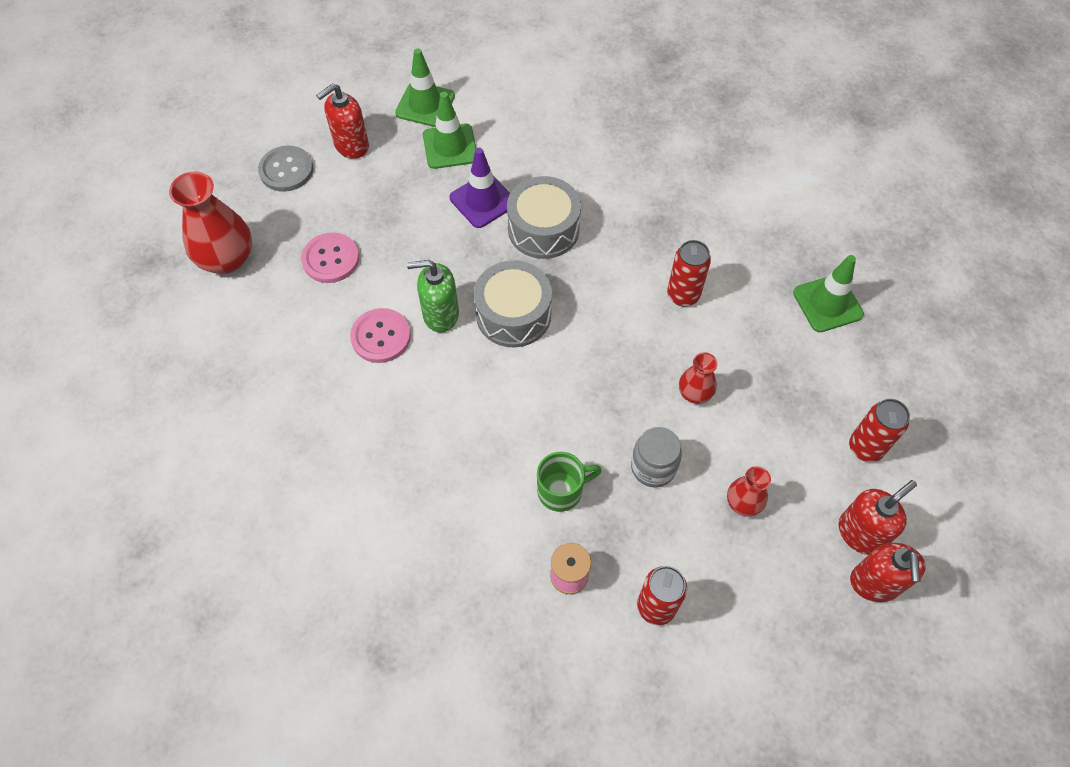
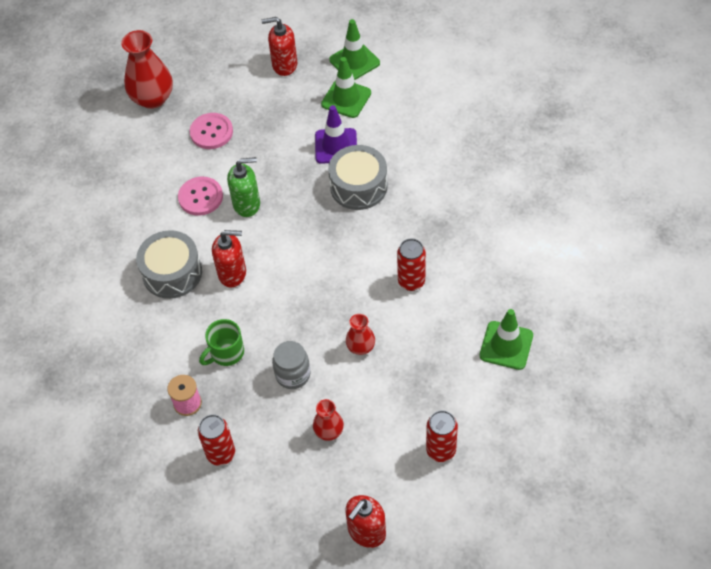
camera: 40 degrees right, 5 degrees down
grey button [258,146,314,192] -> none
green soap dispenser [407,260,459,332] -> green soap dispenser turned 135 degrees clockwise [227,157,260,217]
grey drum [474,260,552,348] -> grey drum moved to [136,230,202,299]
green mug [537,452,602,512] -> green mug turned 120 degrees clockwise [199,319,244,366]
red soap dispenser [839,480,917,555] -> red soap dispenser moved to [212,230,246,287]

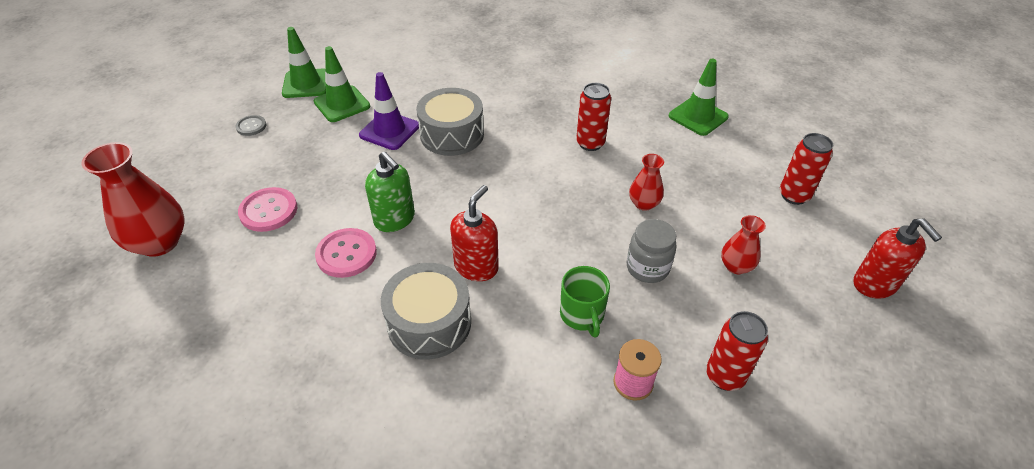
camera: 65 degrees left, 10 degrees down
green soap dispenser [227,157,260,217] -> green soap dispenser turned 120 degrees clockwise [365,151,415,232]
red soap dispenser [262,17,297,76] -> grey button [236,115,266,136]

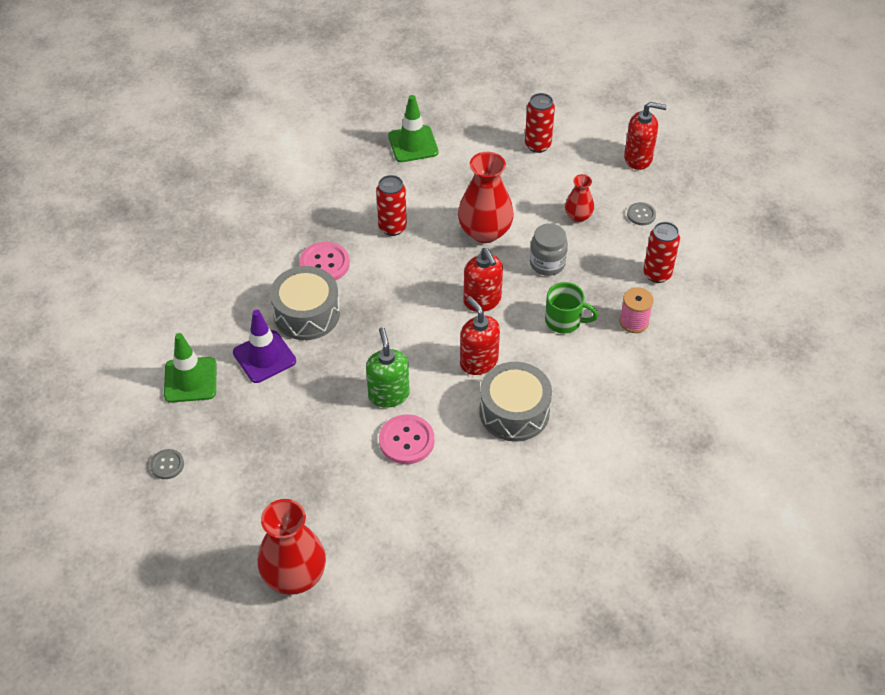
camera: 60 degrees left, 5 degrees up
pink button [238,187,297,232] -> pink button moved to [299,242,350,281]
green traffic cone [282,27,326,98] -> none
green soap dispenser [365,151,415,232] -> green soap dispenser turned 90 degrees counterclockwise [366,327,410,408]
red vase [629,154,664,211] -> red vase [458,152,514,243], size x1.86
none -> red soap dispenser [464,248,503,312]
none -> grey button [627,202,656,225]

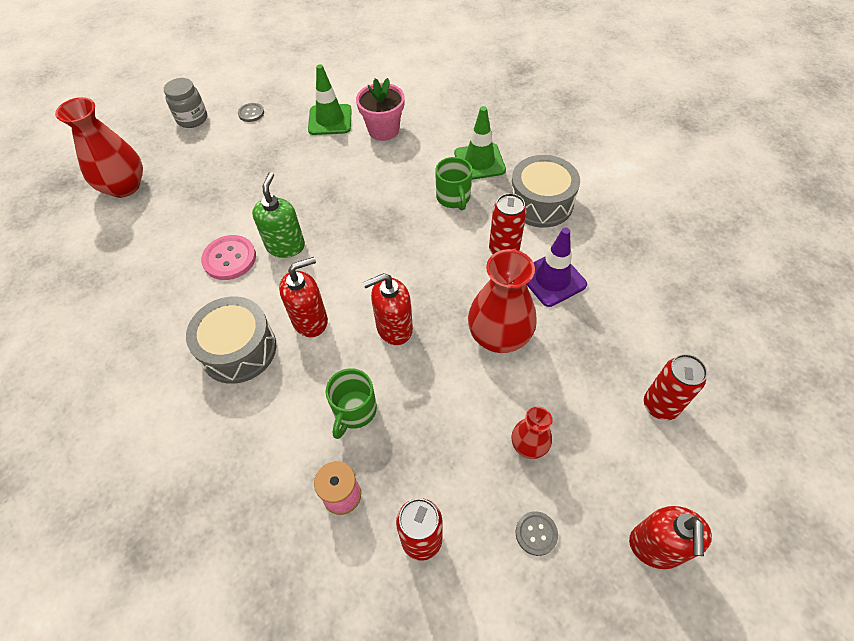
camera: 95 degrees right, 5 degrees up
purple traffic cone [233,310,296,383] -> purple traffic cone moved to [526,227,587,307]
grey drum [270,266,340,340] -> grey drum moved to [510,155,580,228]
pink button [299,242,350,281] -> green mug [435,157,472,210]
green soap dispenser [366,327,410,408] -> green soap dispenser turned 75 degrees counterclockwise [252,172,305,258]
green traffic cone [388,95,438,162] -> green traffic cone moved to [454,106,506,180]
grey jar [530,223,568,276] -> grey jar moved to [164,78,207,128]
none -> pink flower pot [356,78,405,141]

